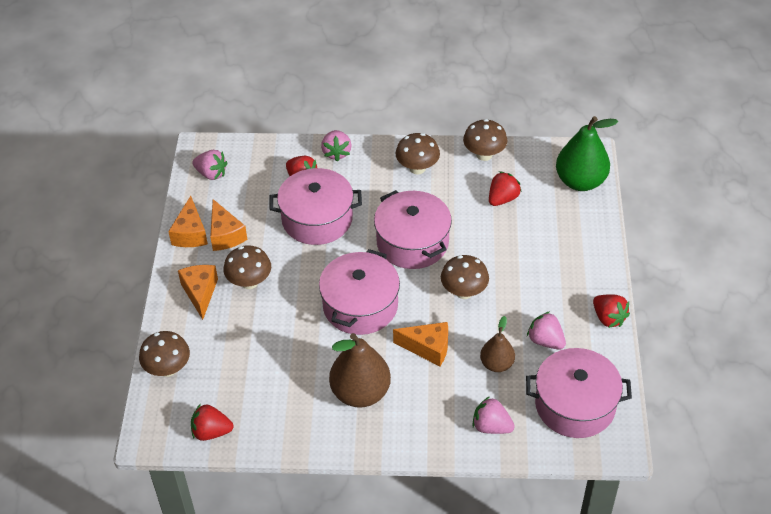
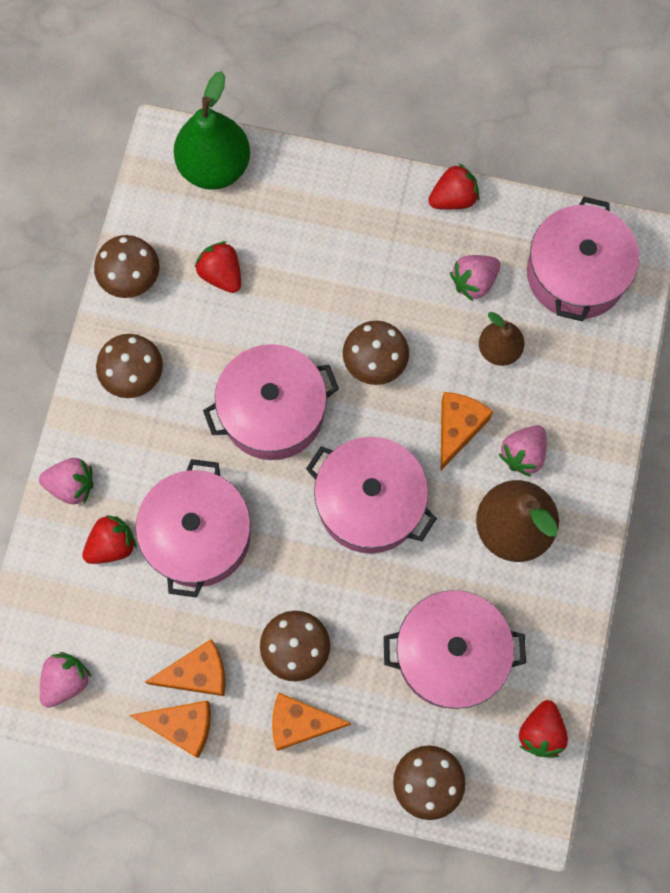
camera: 80 degrees left, 25 degrees up
pink strawberry [472,396,515,434] -> pink strawberry moved to [499,425,547,477]
none -> pink pot [384,590,526,709]

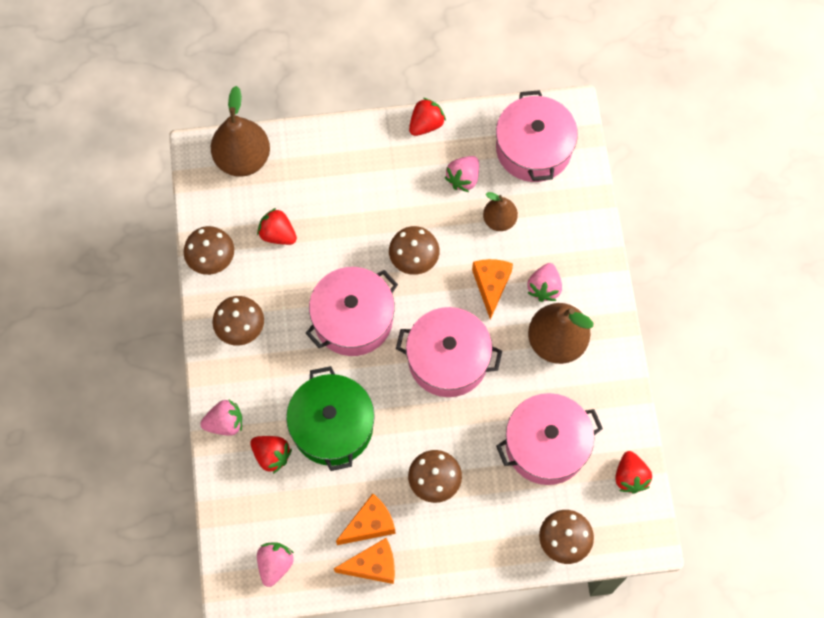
camera: 20 degrees left, 5 degrees down
red strawberry [82,515,137,564] -> red strawberry turned 90 degrees clockwise [250,436,292,474]
pink pot [136,459,251,598] -> green pot [286,366,375,471]
green pear [173,71,250,190] -> brown pear [211,86,270,177]
orange cheese [272,692,351,751] -> none

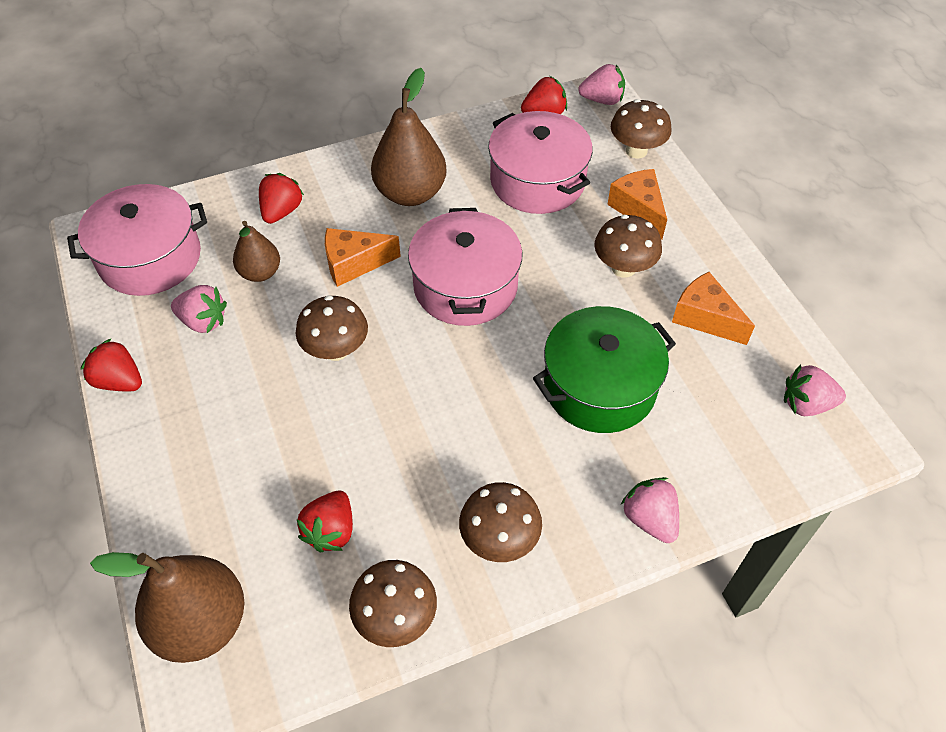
camera: 105 degrees left, 15 degrees down
red strawberry [250,436,292,474] -> red strawberry moved to [259,173,304,224]
pink pot [306,267,398,356] -> none
orange cheese [334,538,395,584] -> orange cheese moved to [607,169,667,240]
pink strawberry [527,263,562,302] -> pink strawberry moved to [578,64,625,105]

